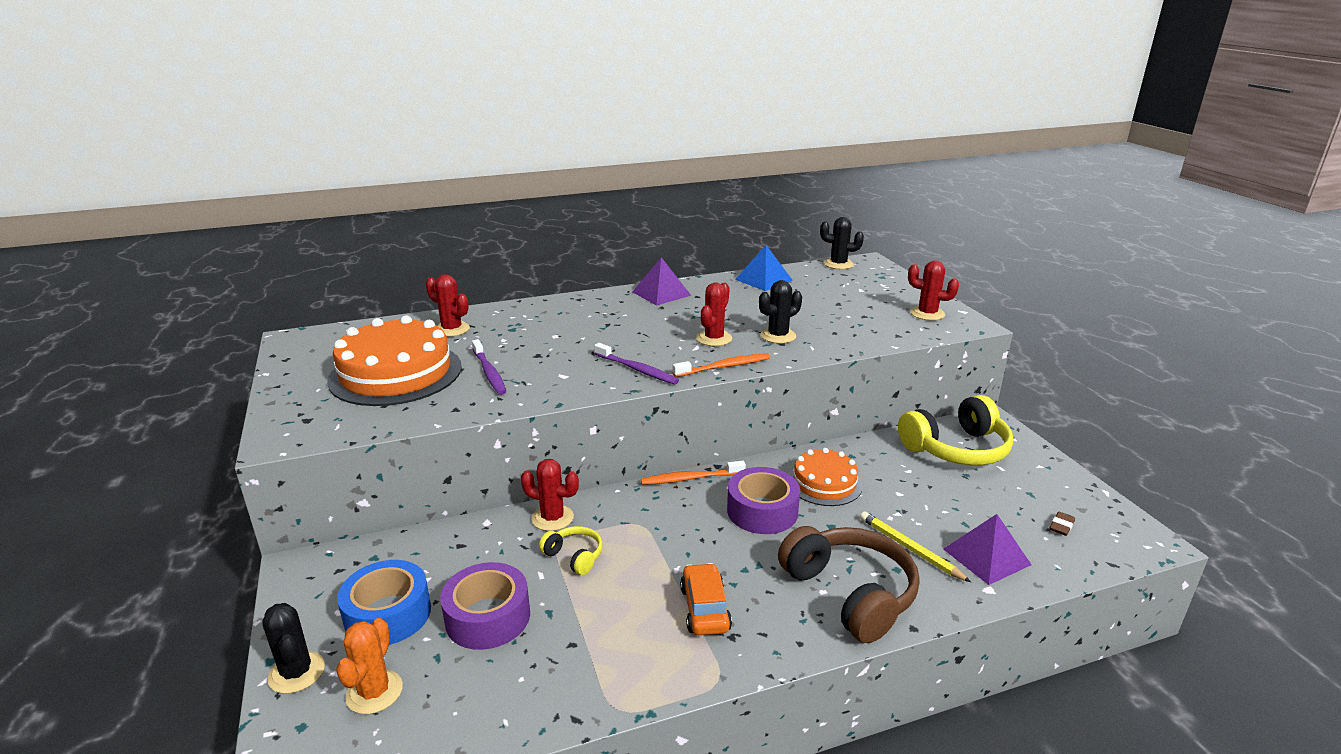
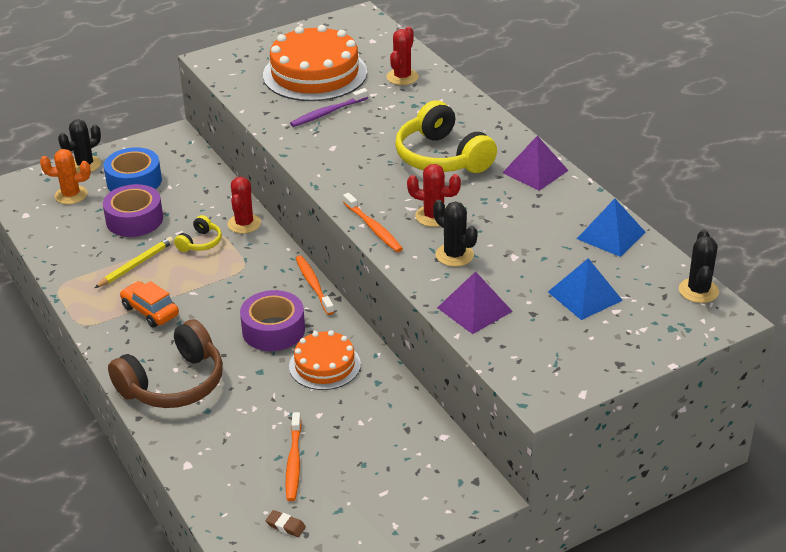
camera: 80 degrees right, 10 degrees up
purple toothbrush [594,343,679,384] -> none
orange car [680,563,732,635] -> orange car turned 120 degrees counterclockwise [120,281,179,327]
yellow pencil [860,511,971,582] -> yellow pencil moved to [95,237,174,288]
yellow headphones [898,395,1013,465] -> yellow headphones moved to [395,100,497,173]
red cactus [908,261,959,321] -> none
purple pyramid [943,514,1031,585] -> purple pyramid moved to [437,271,513,334]
none -> orange toothbrush [286,412,302,501]
none -> blue pyramid [548,258,623,320]

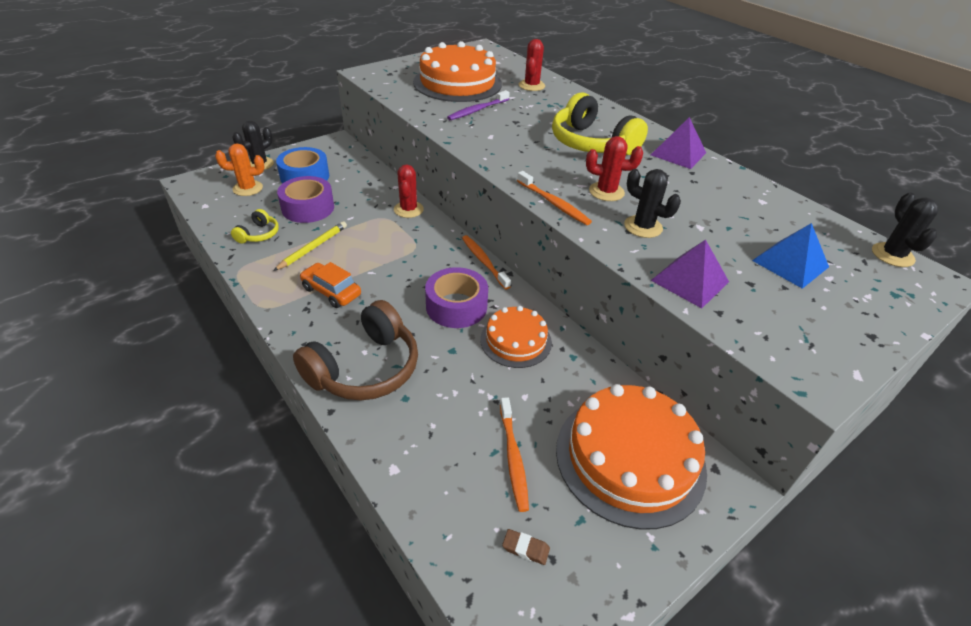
camera: 10 degrees left, 5 degrees up
yellow headphones [174,215,222,252] -> yellow headphones moved to [231,209,279,244]
blue pyramid [577,199,645,257] -> none
none -> orange cake [556,384,707,530]

